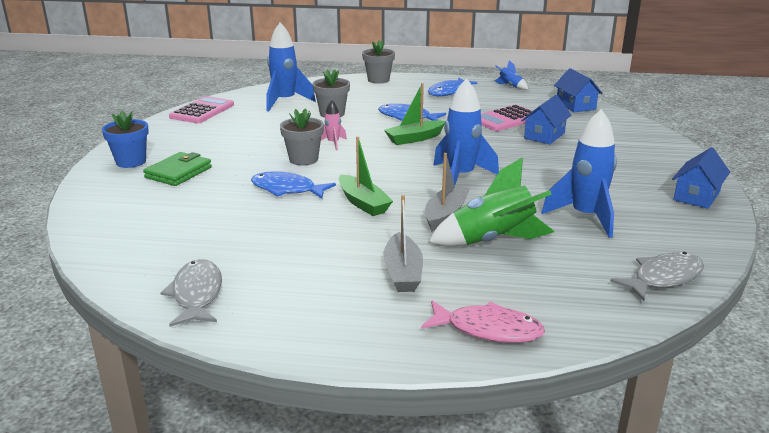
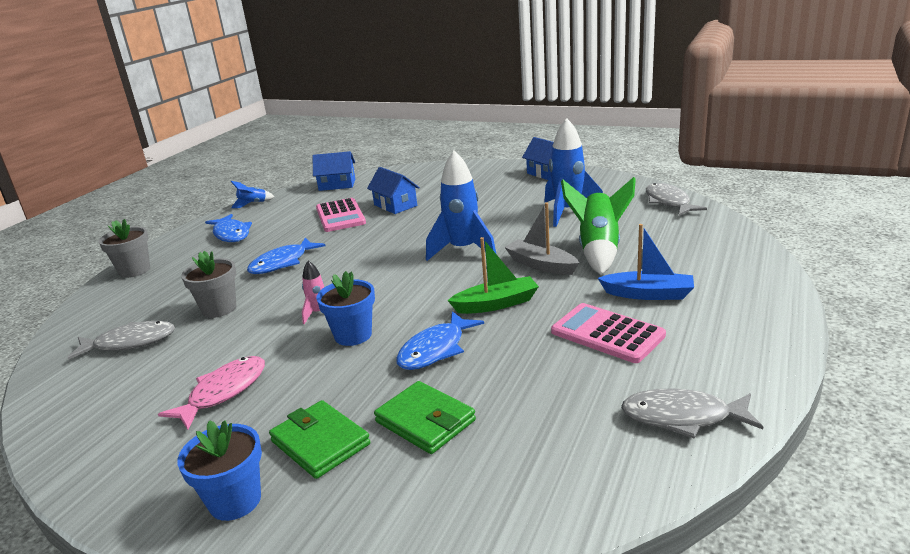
camera: 70 degrees left, 0 degrees up
pink calculator [169,96,234,123] -> pink calculator moved to [551,303,666,363]
blue rocket [267,22,316,112] -> grey fish [67,321,175,360]
grey flower pot [280,108,324,166] -> blue flower pot [316,271,375,346]
grey boat [383,195,423,292] -> blue boat [598,224,694,300]
green boat [384,83,445,145] -> none
pink fish [421,301,545,343] -> pink fish moved to [158,356,265,429]
none -> green wallet [374,381,476,454]

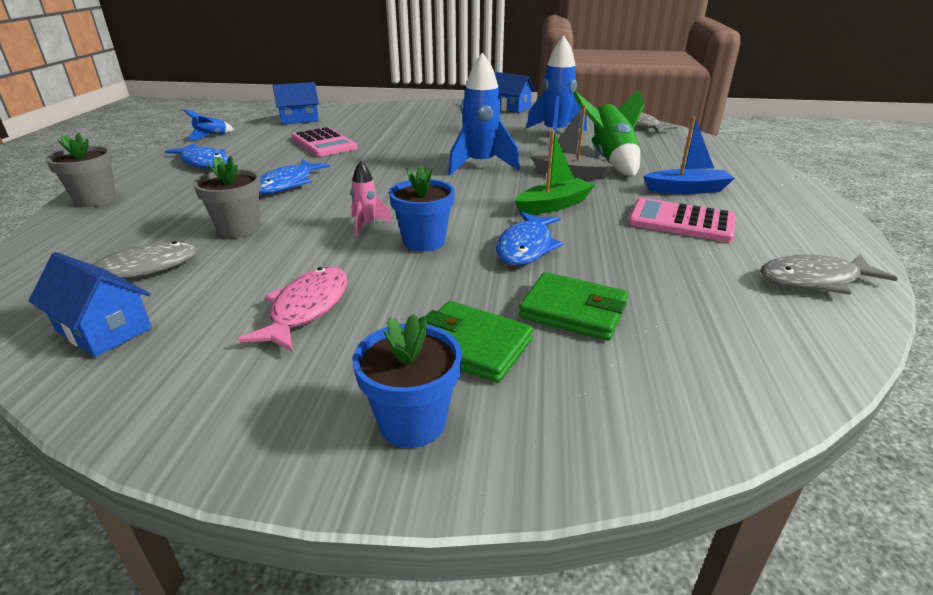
camera: 20 degrees left, 5 degrees up
blue house [367,167,420,214] -> blue house moved to [28,252,152,357]

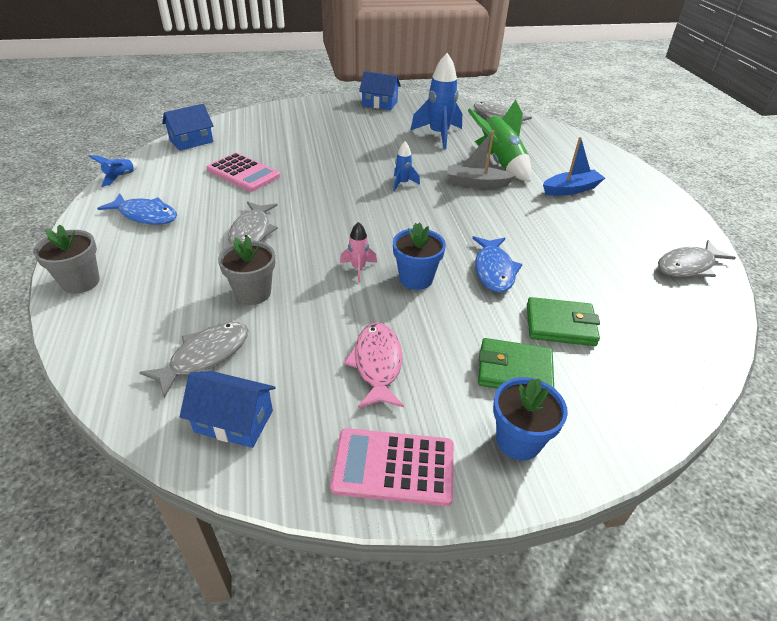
camera: 20 degrees left, 10 degrees up
blue fish [259,160,330,194] -> grey fish [228,201,278,245]
blue rocket [448,52,520,175] -> blue rocket [393,141,420,191], size x0.50
green boat [514,130,595,215] -> none
pink calculator [628,198,736,242] -> pink calculator moved to [330,428,454,506]

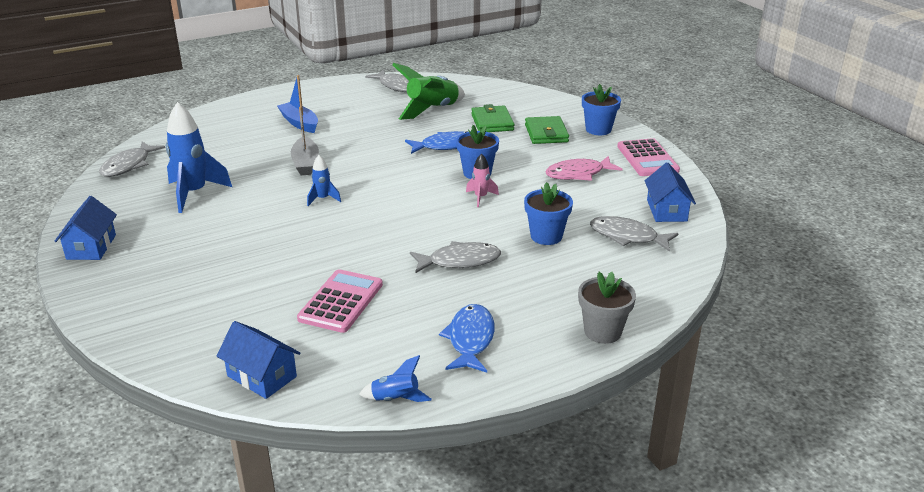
camera: 105 degrees left, 10 degrees down
grey flower pot [218,236,275,305] -> blue flower pot [524,182,573,245]
green rocket [467,100,532,182] -> green rocket moved to [392,63,465,120]

